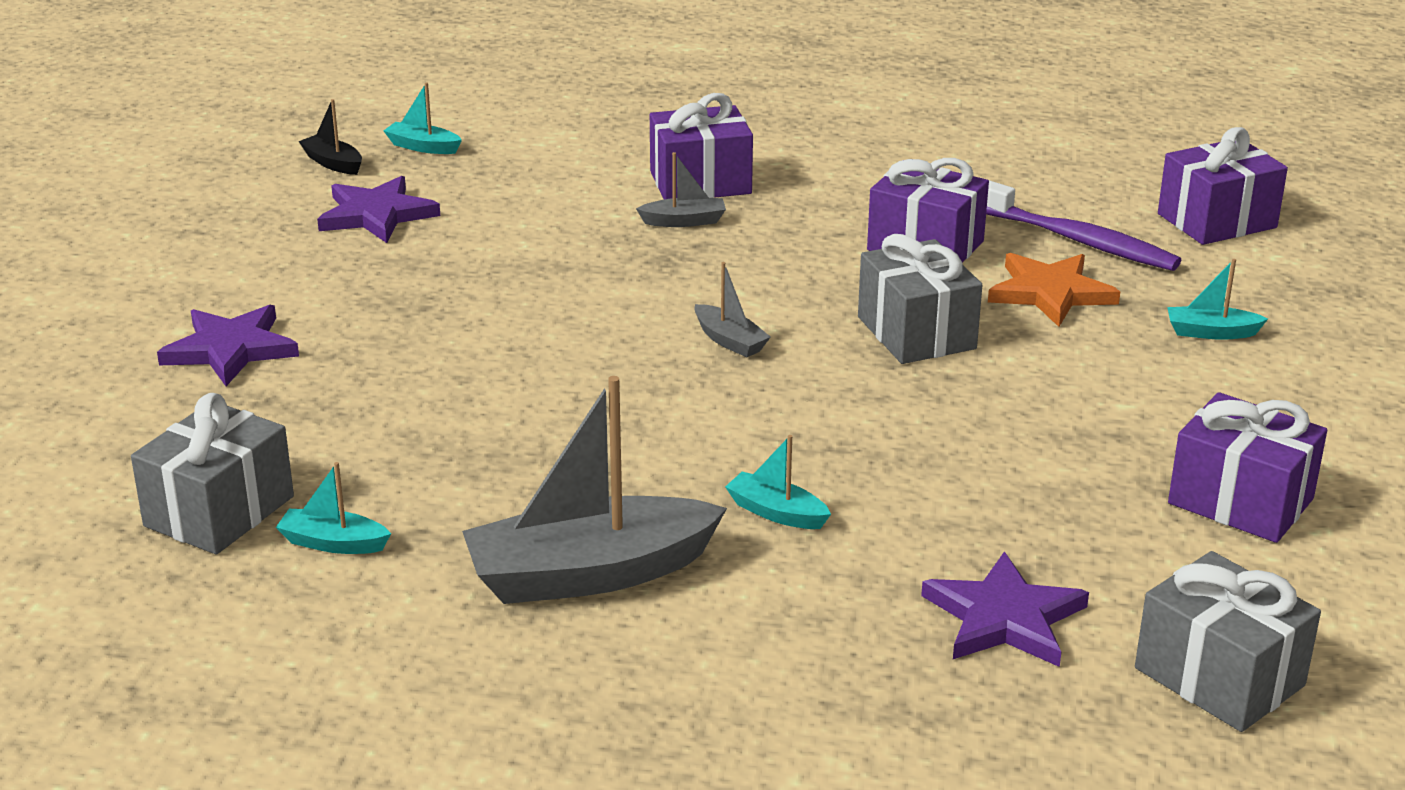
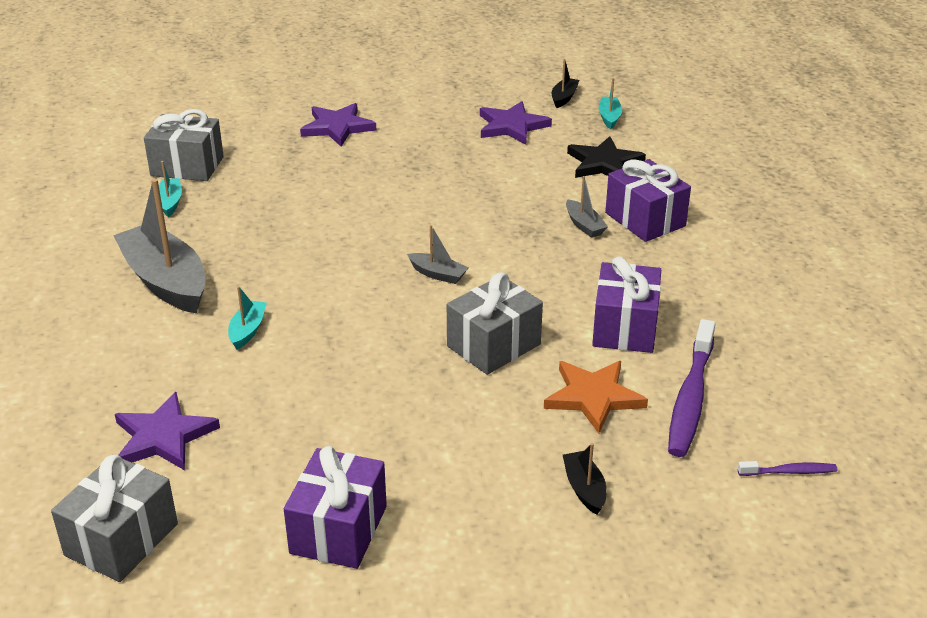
camera: 70 degrees right, 5 degrees up
grey boat [695,262,771,357] -> grey boat turned 90 degrees counterclockwise [407,225,469,284]
purple gift [1158,127,1288,245] -> purple toothbrush [738,461,837,476]
turquoise boat [1167,259,1268,340] -> black boat [563,443,606,515]
none -> black star [567,136,646,178]

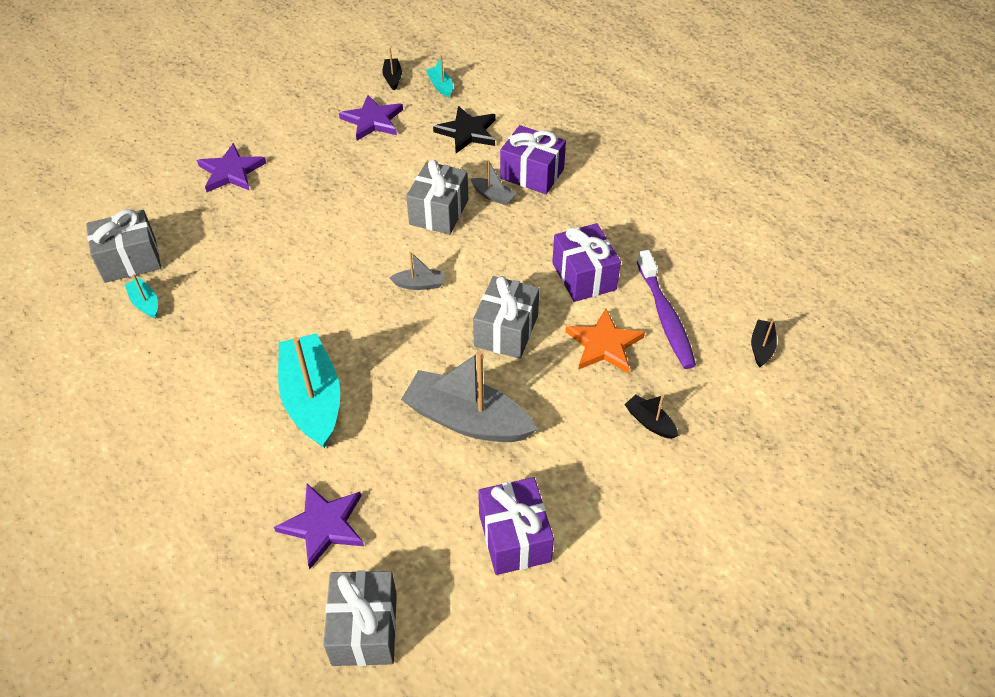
camera: 30 degrees left, 15 degrees up
grey boat [113,179,205,314] -> grey boat moved to [401,351,538,442]
turquoise boat [228,286,267,349] -> turquoise boat [278,333,340,448], size x2.23
purple toothbrush [738,461,837,476] -> black boat [751,320,777,368]
none -> grey gift [406,160,468,234]

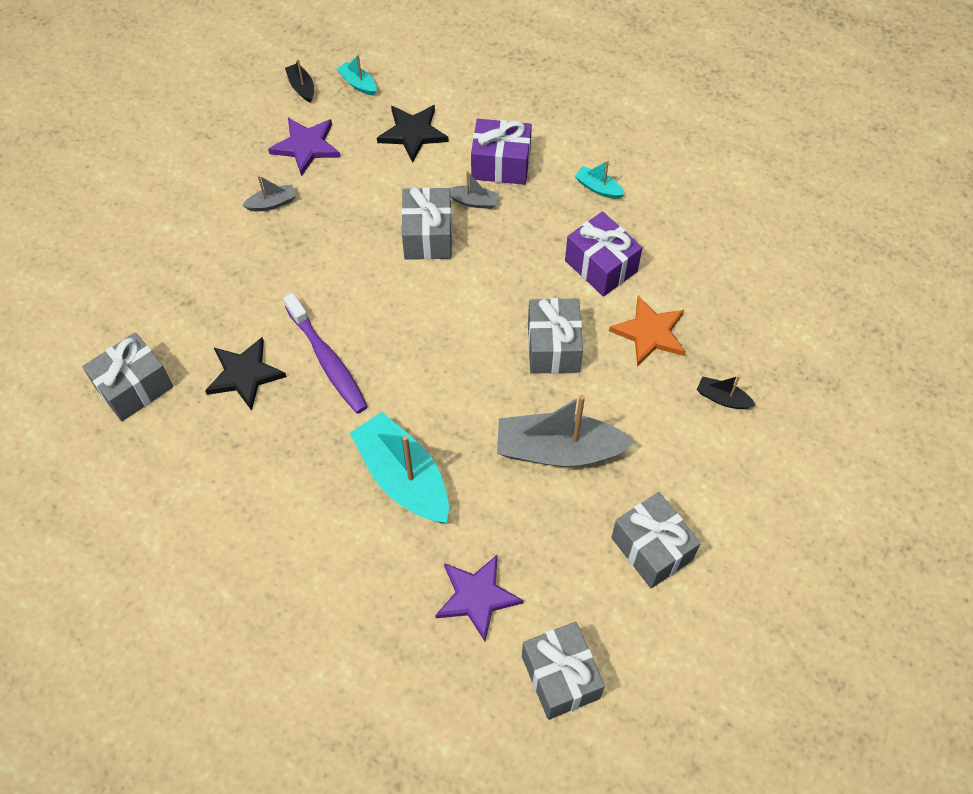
camera: 20 degrees left, 10 degrees up
turquoise boat [125,274,158,319] -> turquoise boat moved to [575,160,625,199]
purple star [197,143,266,192] -> none
grey boat [389,251,444,290] -> grey boat moved to [242,175,296,211]
purple gift [478,477,554,575] -> grey gift [611,492,701,588]
purple toothbrush [637,250,696,369] -> purple toothbrush moved to [283,293,368,414]
black boat [751,320,777,368] -> none
none -> black star [205,337,287,411]

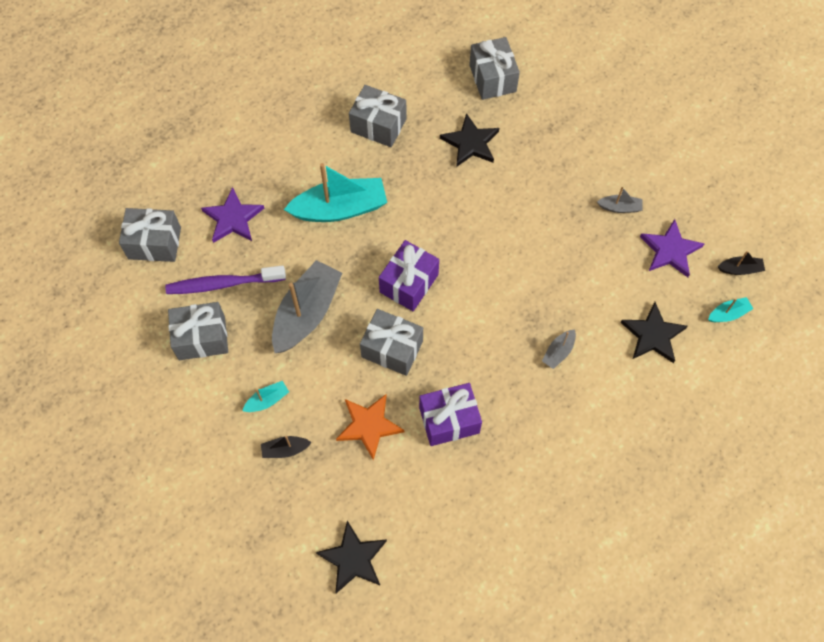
camera: 115 degrees right, 5 degrees up
grey boat [242,175,296,211] -> grey boat turned 90 degrees counterclockwise [597,187,643,213]
purple toothbrush [283,293,368,414] -> purple toothbrush moved to [165,265,286,294]
grey gift [401,187,452,260] -> grey gift moved to [349,85,406,147]
purple gift [471,119,532,185] -> purple gift moved to [379,240,439,311]
turquoise boat [575,160,625,199] -> turquoise boat moved to [242,381,289,412]
black boat [697,375,755,409] -> black boat turned 150 degrees counterclockwise [261,436,312,458]
none -> black star [316,521,387,593]

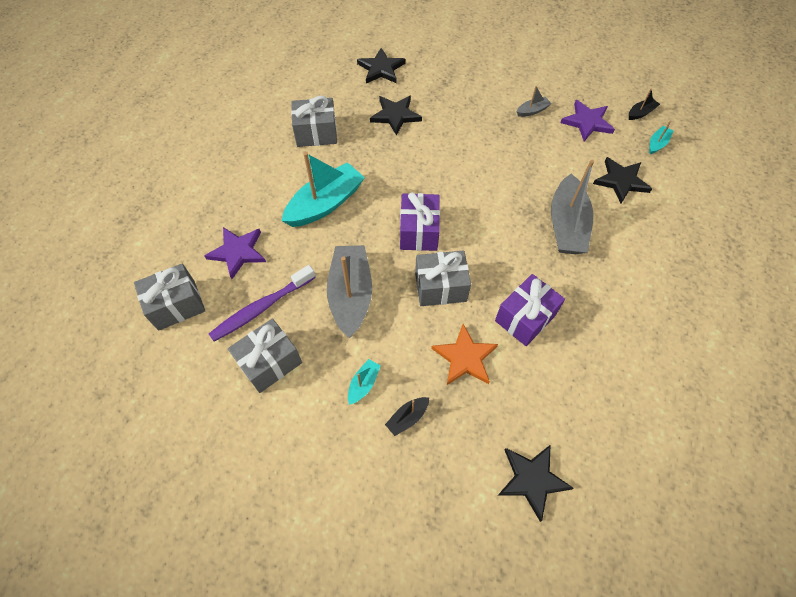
camera: 30 degrees left, 5 degrees down
grey gift [469,37,520,100] -> black star [357,48,406,83]
grey boat [542,330,576,369] -> grey boat [551,160,594,254], size x2.23

